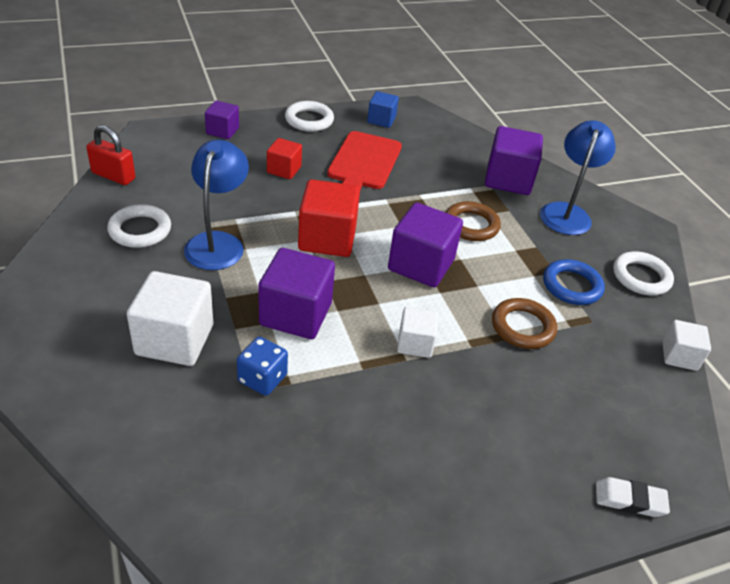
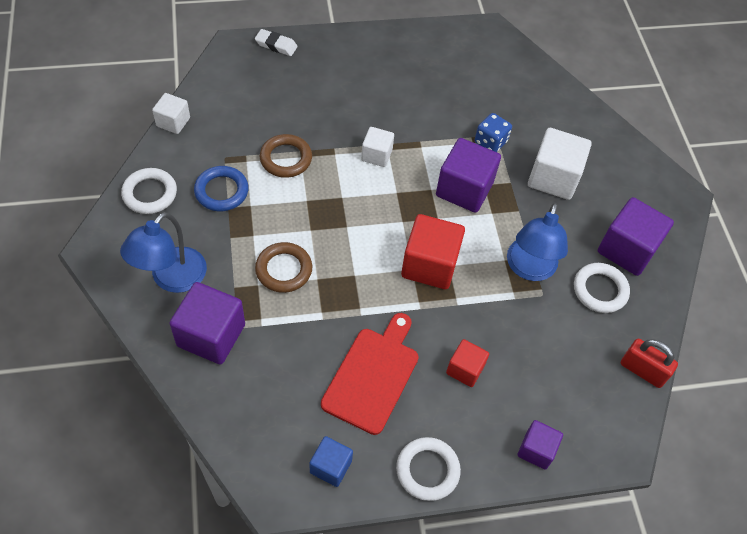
camera: 170 degrees left, 15 degrees up
purple cube [388,203,463,288] -> purple cube moved to [598,197,674,276]

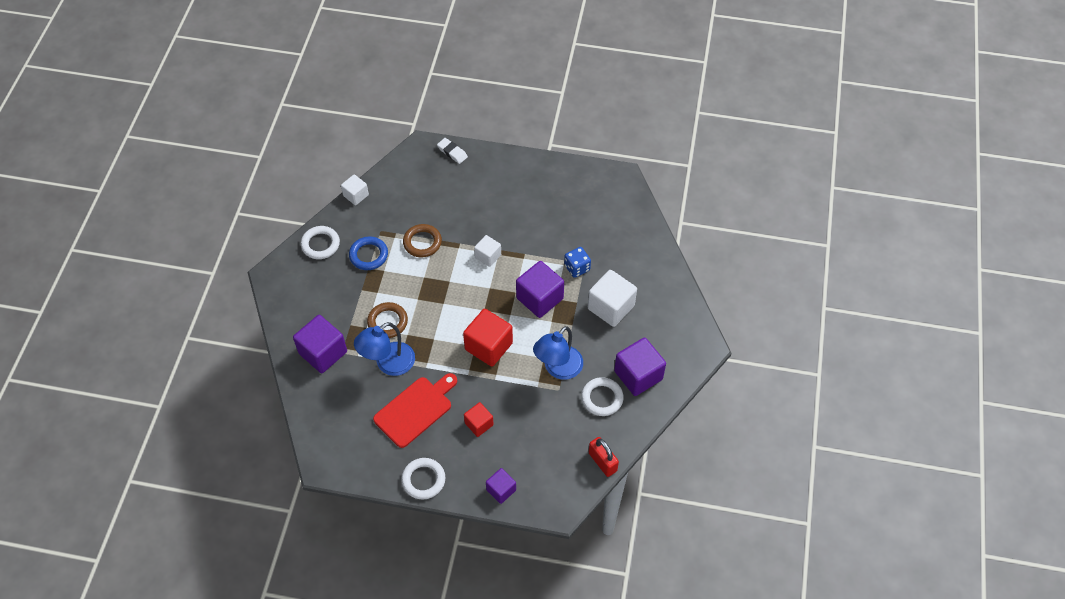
camera: 25 degrees right, 0 degrees up
blue lamp [120,212,207,293] -> blue lamp moved to [354,322,415,376]
blue cube [310,436,353,487] -> none

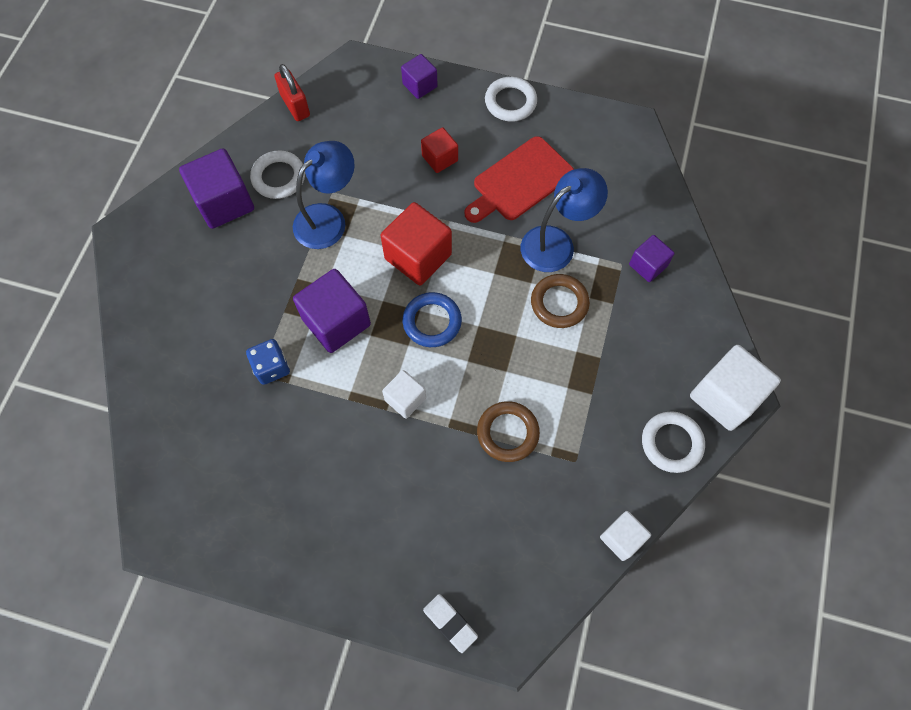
camera: 175 degrees left, 10 degrees up
purple cube [293,315,347,373] -> purple cube [629,235,675,282], size x0.57
blue ring [349,236,388,270] -> blue ring moved to [403,292,462,347]
white cube [588,270,637,327] -> white cube moved to [690,345,781,431]

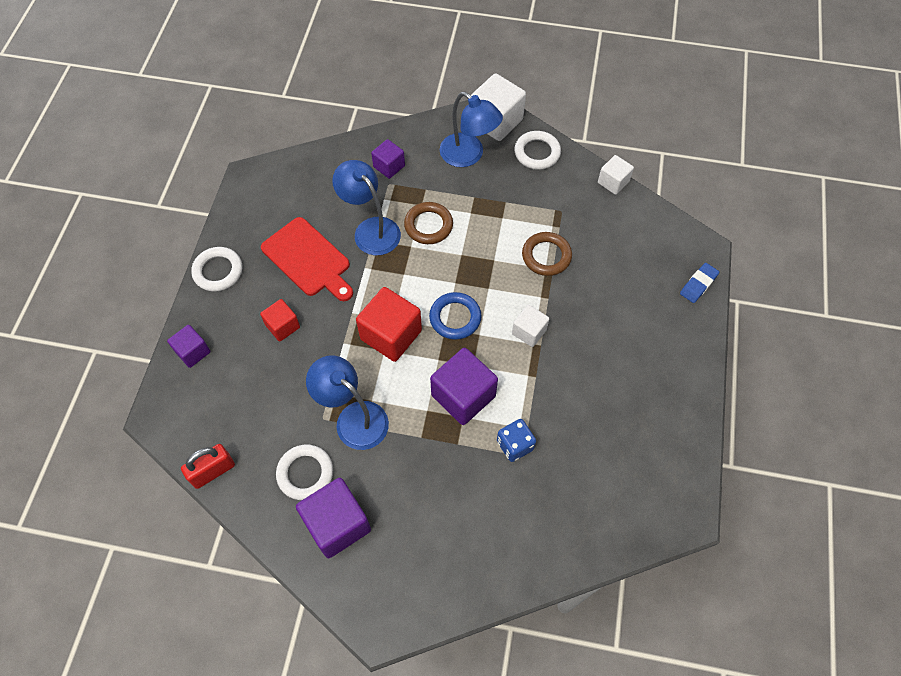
camera: 95 degrees left, 5 degrees down
white eraser [423,594,478,653] -> blue eraser [680,263,719,303]
none -> blue lamp [440,92,503,167]

